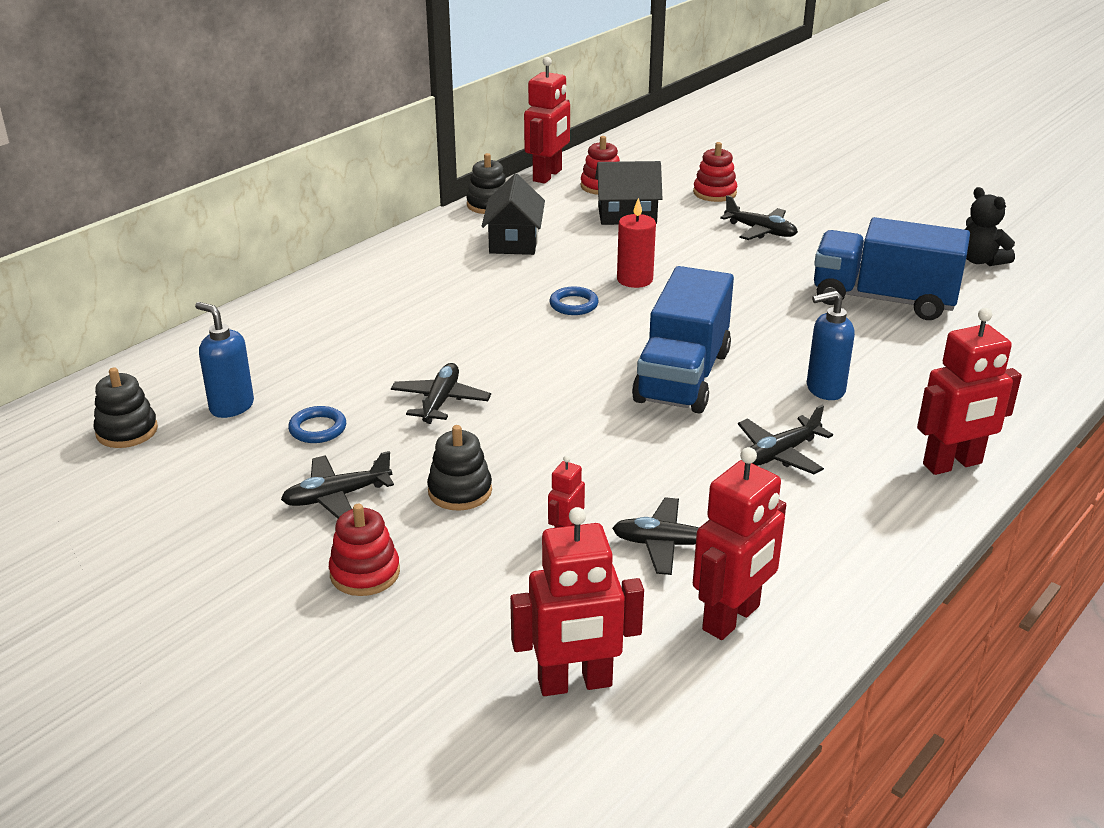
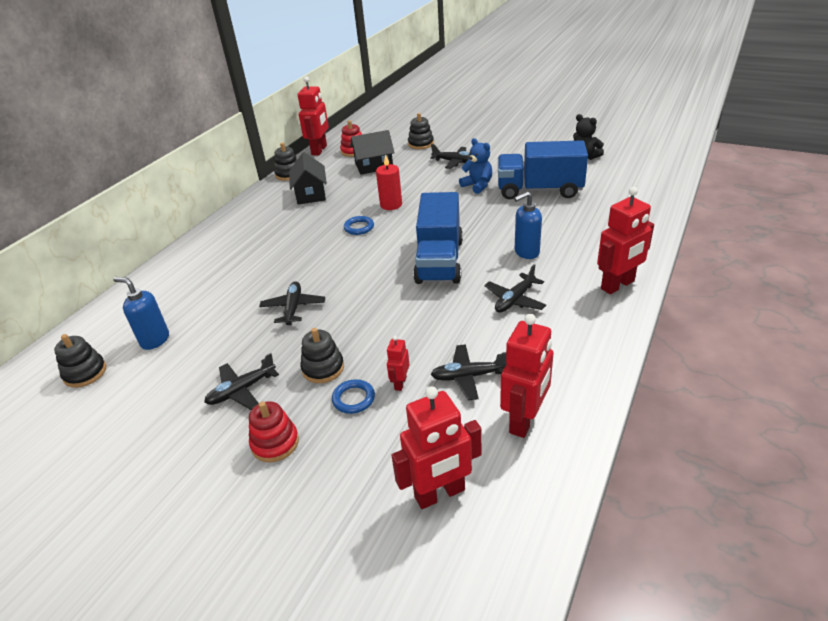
camera: 10 degrees left, 5 degrees up
blue ring [288,406,346,443] -> blue ring moved to [332,379,375,414]
red stacking toy [693,142,737,202] -> black stacking toy [408,113,434,149]
none -> blue teddy bear [459,138,492,194]

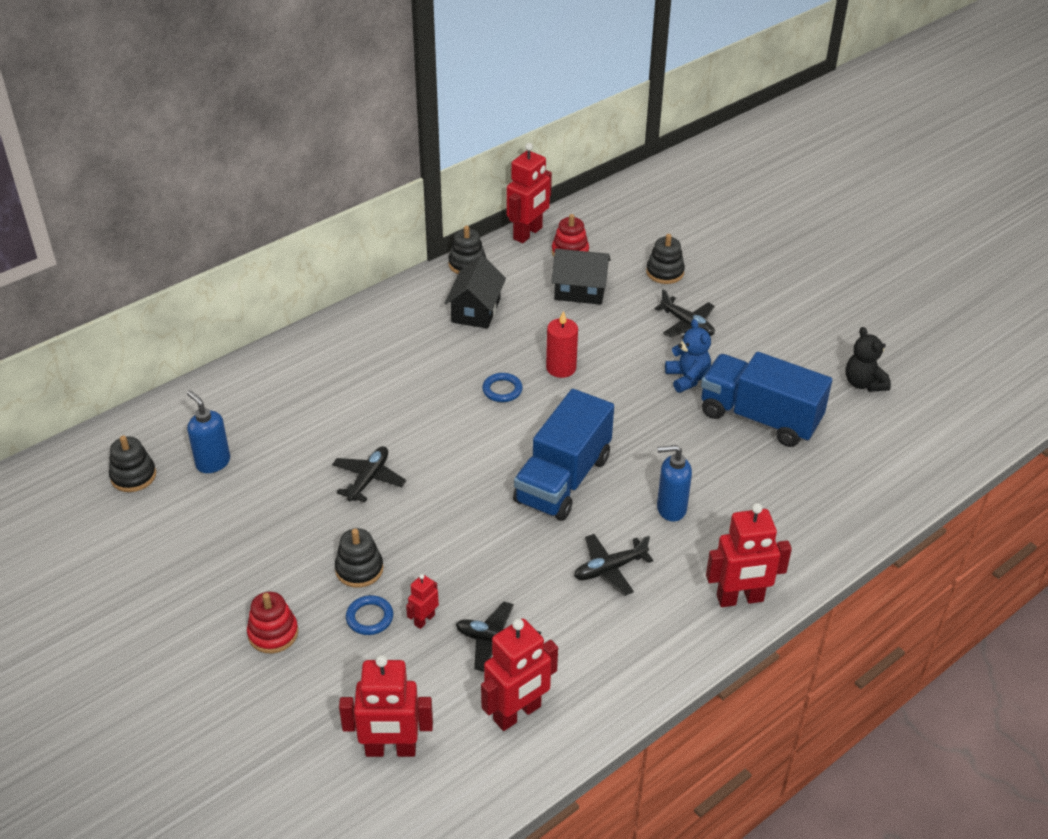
camera: 20 degrees right, 5 degrees up
black plane [204,353,279,410] -> none

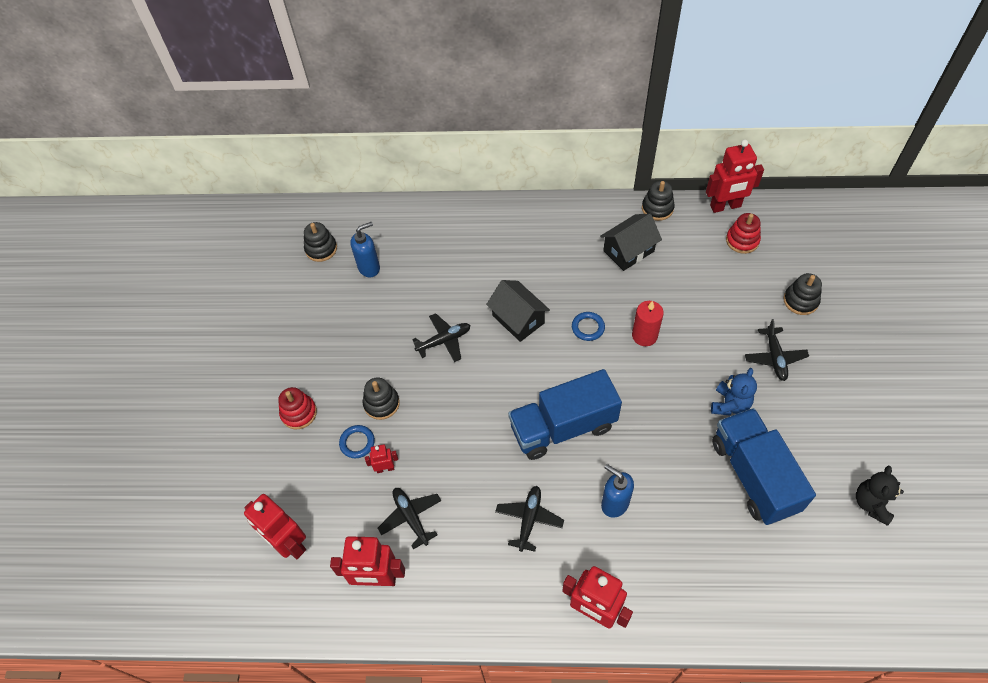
camera: 45 degrees right, 15 degrees up
blue soap dispenser [187,391,230,473] -> blue soap dispenser turned 60 degrees clockwise [351,222,380,277]
black house [551,249,610,305] -> black house moved to [486,280,550,342]
black plane [574,534,653,596] -> black plane turned 90 degrees clockwise [495,486,564,552]

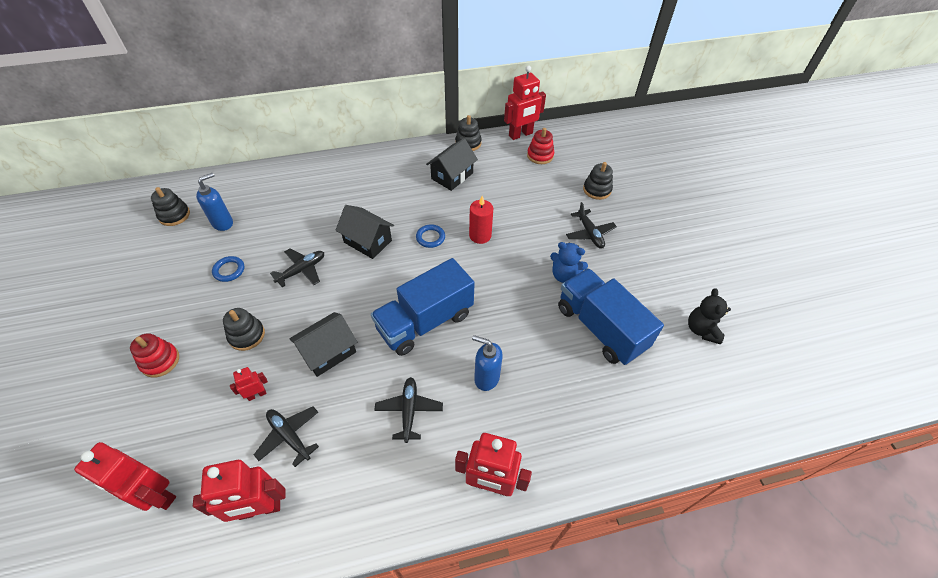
camera: 20 degrees left, 5 degrees down
blue ring [339,425,375,458] -> blue ring moved to [212,256,244,282]
blue teddy bear [711,368,757,416] -> blue teddy bear turned 105 degrees clockwise [550,242,588,283]
none -> black house [289,312,357,377]

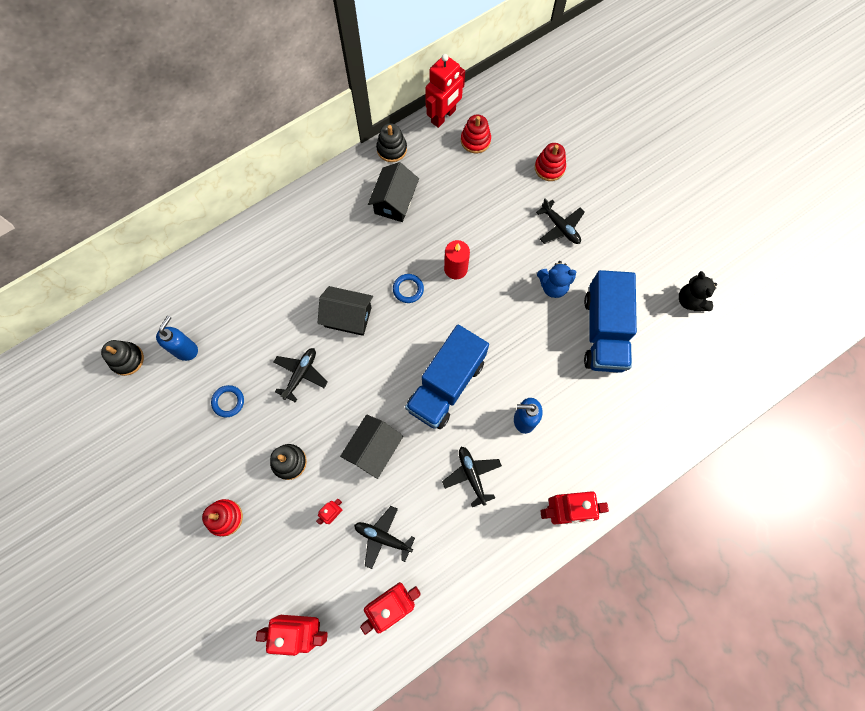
camera: 20 degrees left, 20 degrees up
blue truck [558,268,664,365] -> blue truck turned 120 degrees counterclockwise [584,270,637,373]
black stacking toy [583,162,613,200] -> red stacking toy [535,143,566,181]

